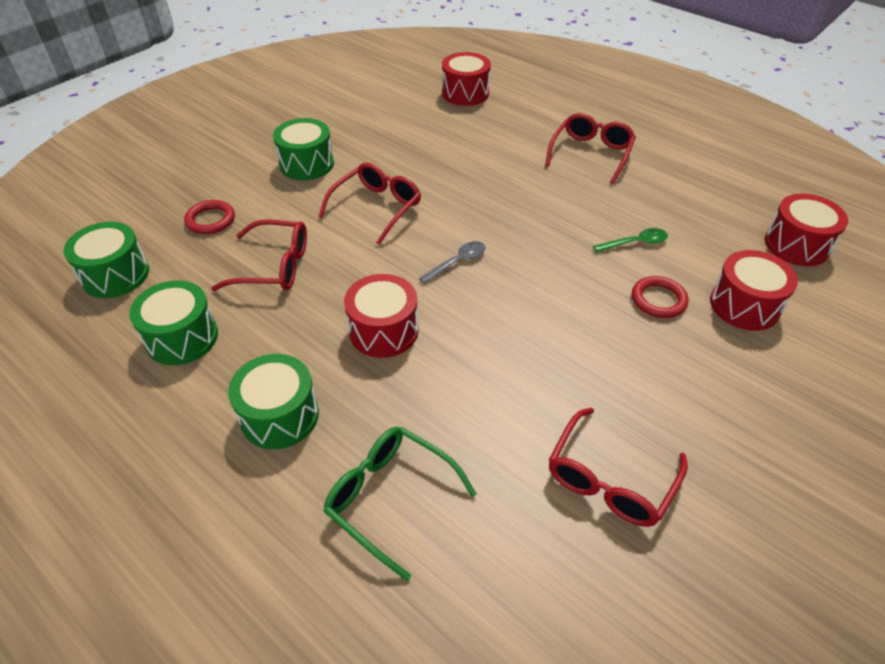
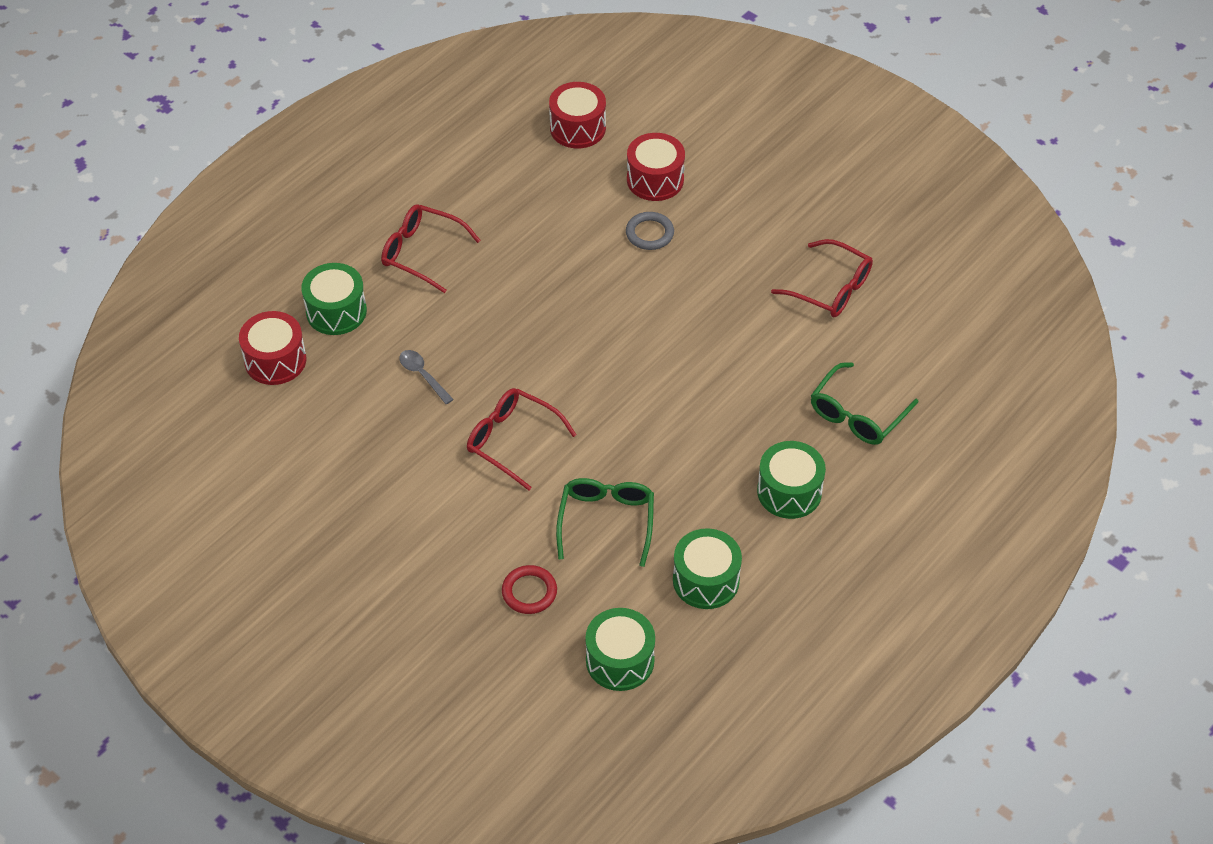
camera: 90 degrees left, 5 degrees up
red glasses [211,219,307,291] -> green glasses [556,478,654,567]
green drum [273,118,334,181] -> green drum moved to [301,263,367,335]
red drum [344,274,418,358] -> none
grey spoon [419,241,486,284] -> grey spoon moved to [399,350,454,404]
green spoon [593,228,668,252] -> none
red ring [632,276,688,318] -> grey ring [626,212,674,250]

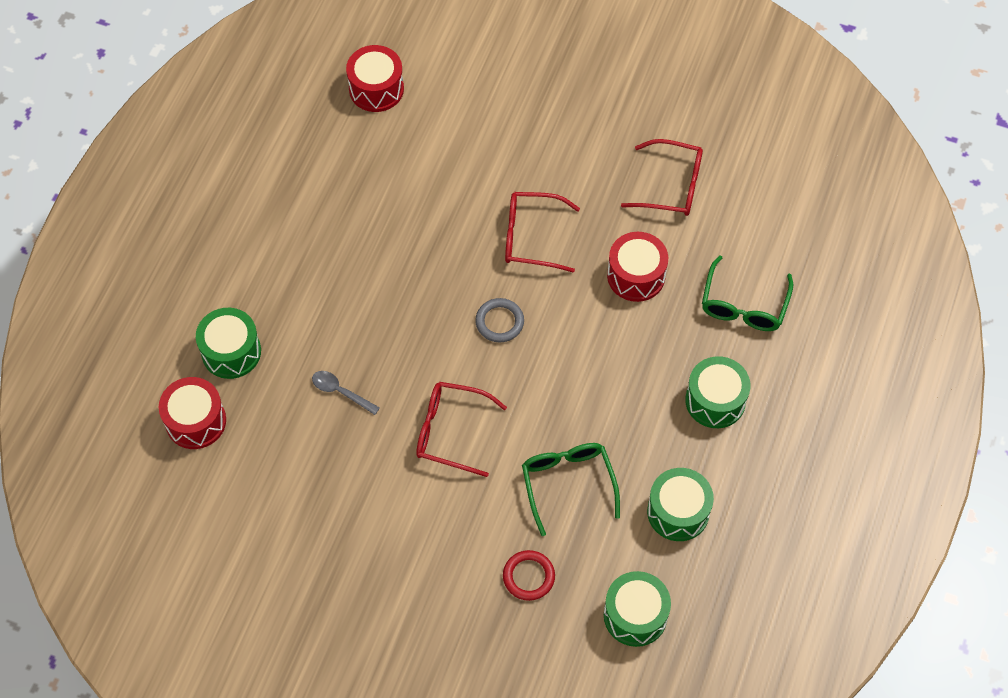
camera: 20 degrees left, 10 degrees up
red glasses [381,204,481,293] -> red glasses moved to [505,192,580,273]
grey ring [626,212,674,250] -> grey ring moved to [475,298,524,342]
red drum [627,133,685,201] -> red drum moved to [607,232,668,302]

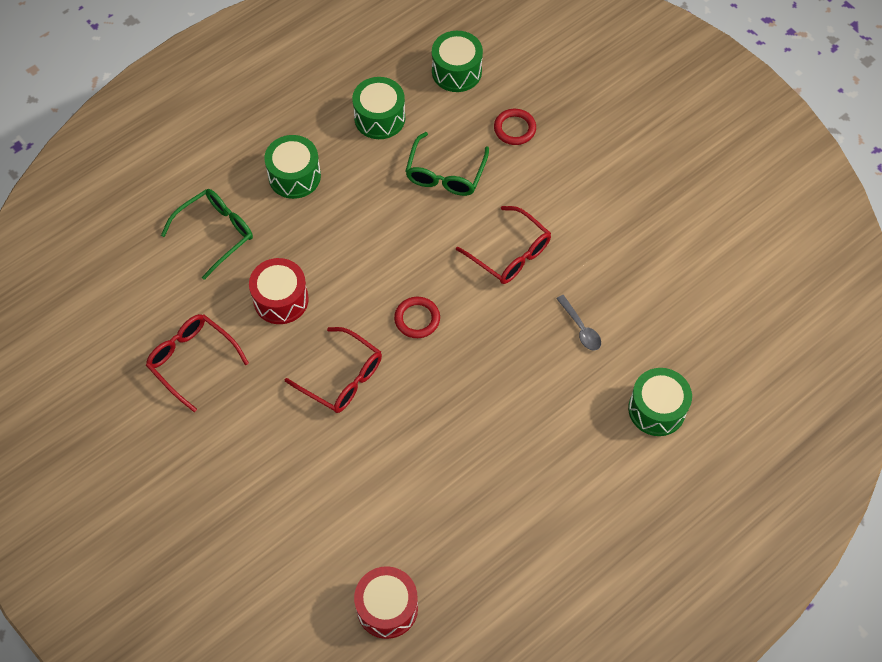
camera: 150 degrees left, 0 degrees up
red drum [159,377,226,449] -> none
grey ring [475,298,524,342] -> red ring [394,297,440,338]

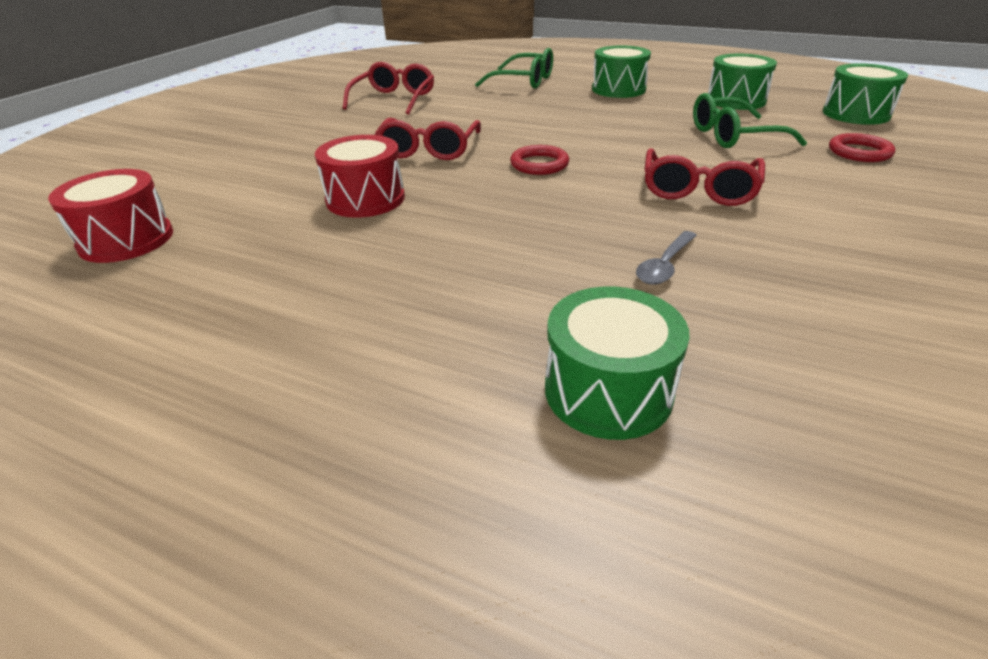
camera: 65 degrees right, 25 degrees down
red drum [249,258,309,324] -> red drum moved to [315,135,405,218]

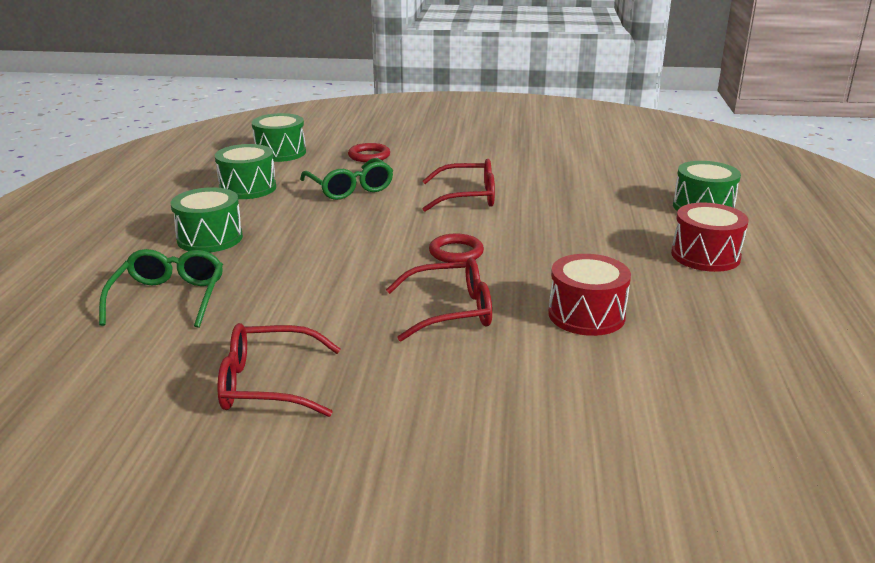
camera: 110 degrees left, 10 degrees down
red drum [48,169,173,263] -> red drum moved to [671,203,749,272]
grey spoon [636,231,697,285] -> none

